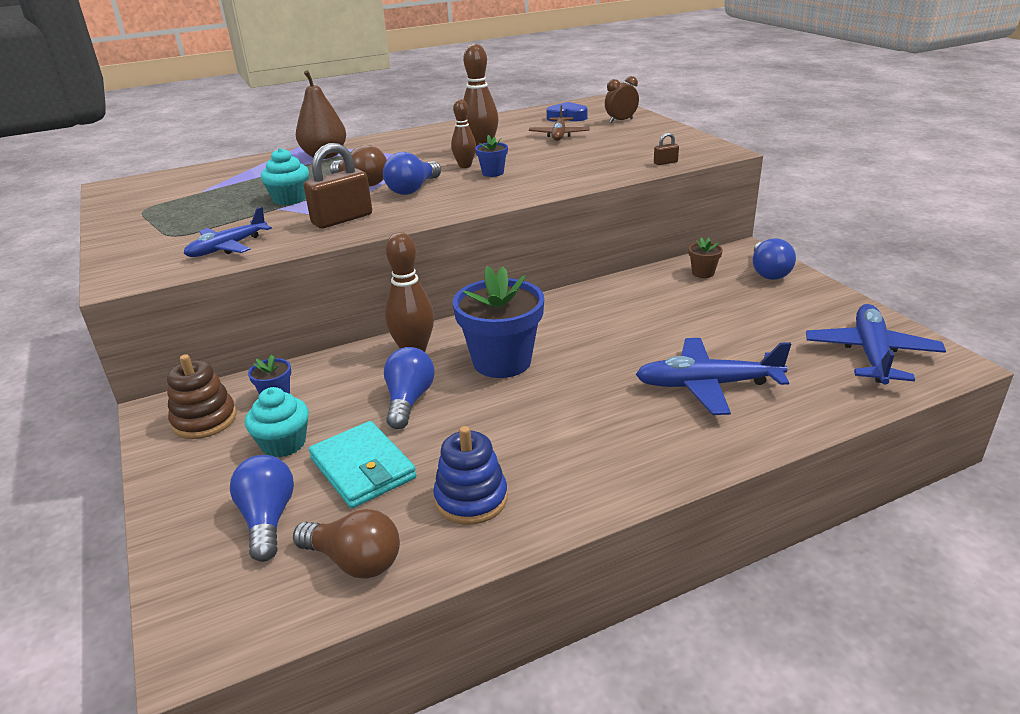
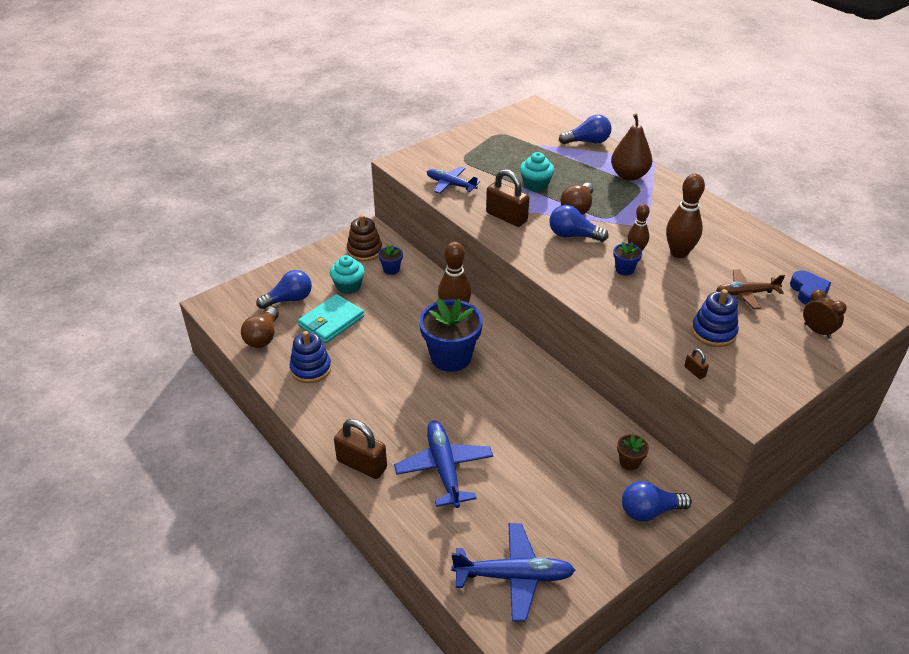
camera: 75 degrees right, 10 degrees up
blue light bulb [384,347,435,429] -> blue light bulb moved to [559,115,612,144]
none -> brown padlock [334,419,387,479]
none -> blue stacking toy [691,289,739,347]

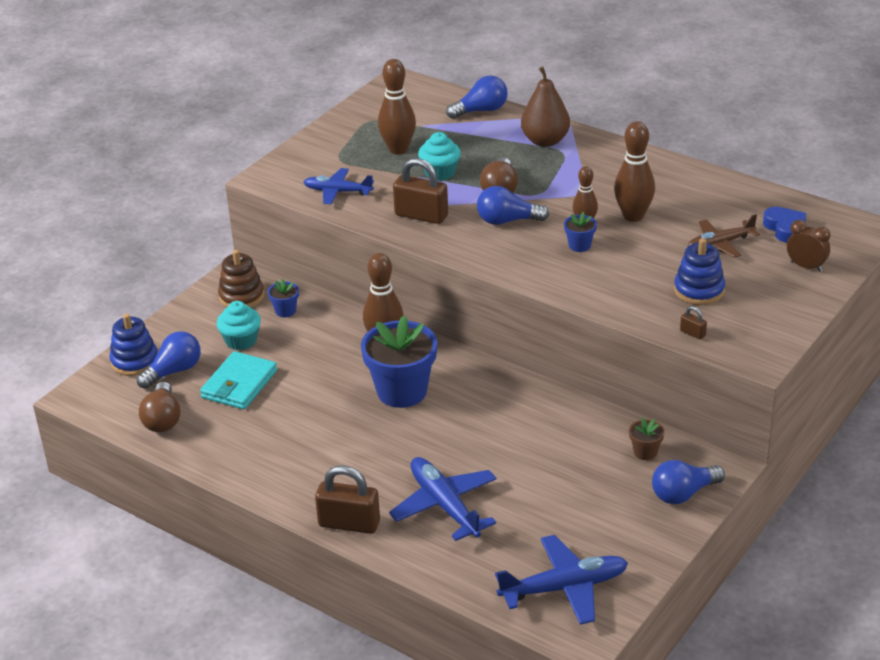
camera: 15 degrees left, 5 degrees down
blue stacking toy [290,331,331,383] -> blue stacking toy moved to [109,314,158,376]
none -> brown bowling pin [378,59,416,155]

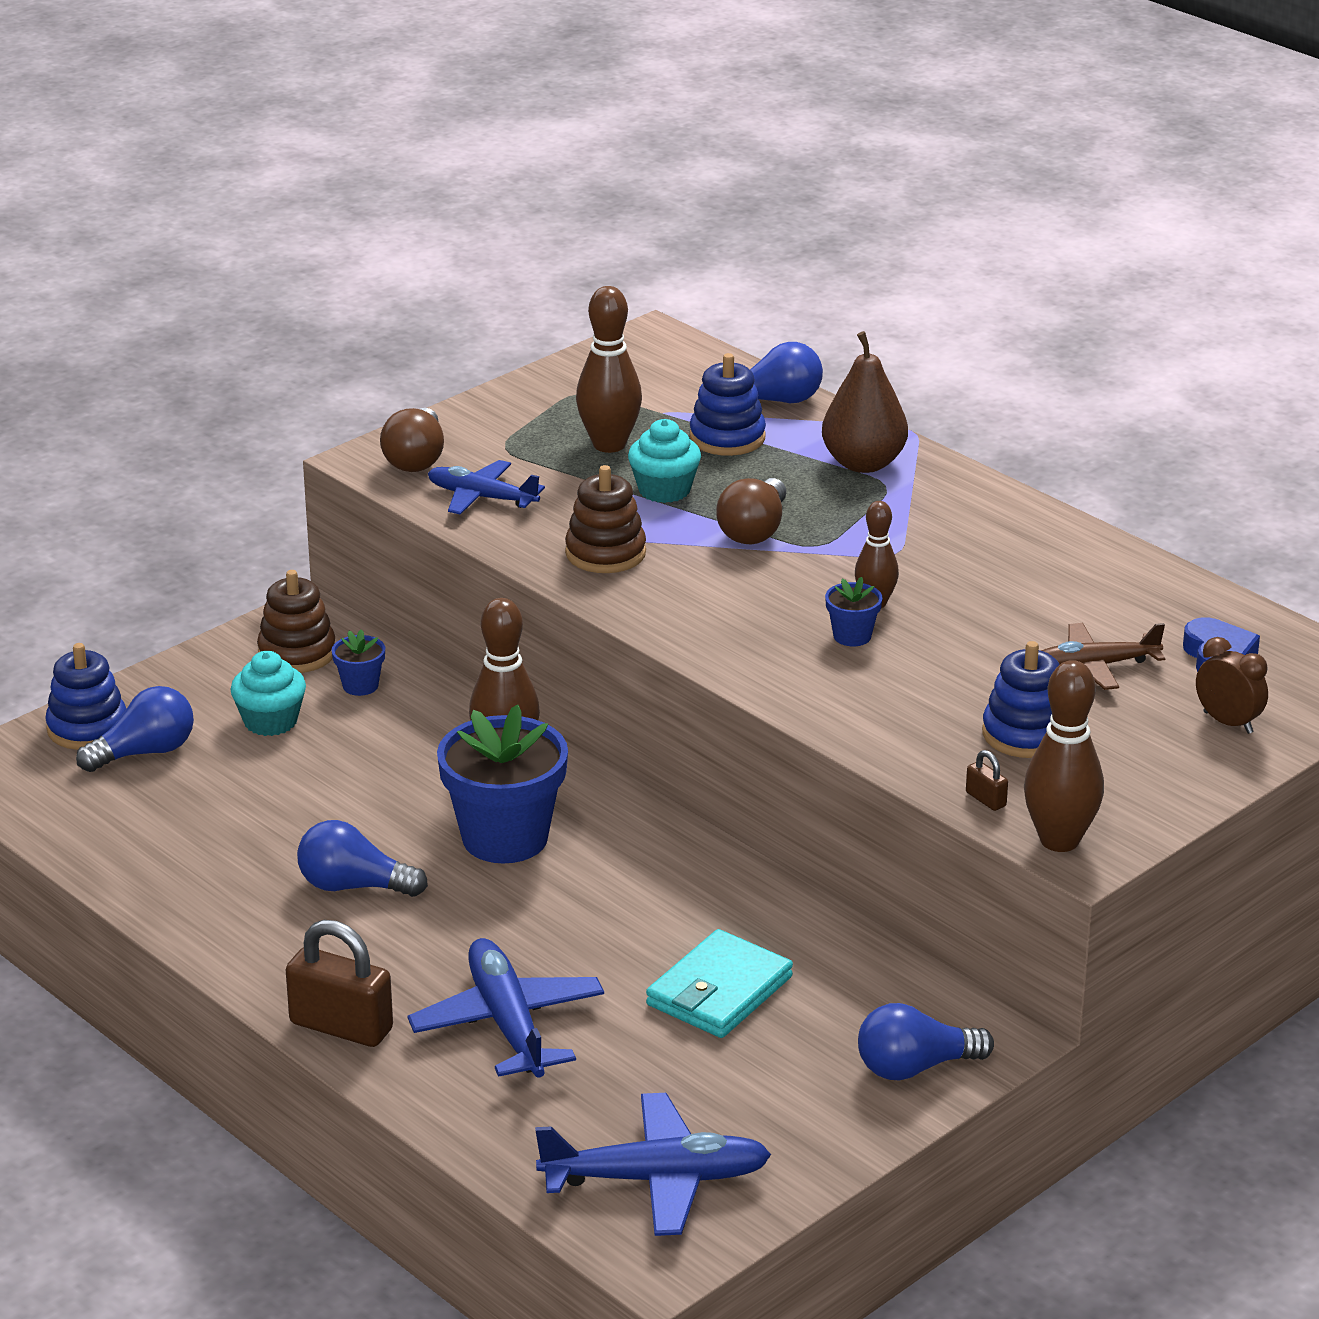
camera: 10 degrees right, 5 degrees down
brown light bulb [139,382,181,432] -> brown light bulb moved to [380,408,444,472]
turquoise wallet [200,351,277,409] -> turquoise wallet moved to [646,929,793,1038]
brown padlock [393,158,448,224] -> brown stacking toy [565,465,646,573]
blue light bulb [477,186,549,225] -> blue light bulb moved to [297,820,428,897]
brown bowling pin [614,121,655,222] -> brown bowling pin moved to [1024,660,1104,852]
brown flower pot [629,418,665,460] -> none
none -> blue stacking toy [690,353,766,456]

